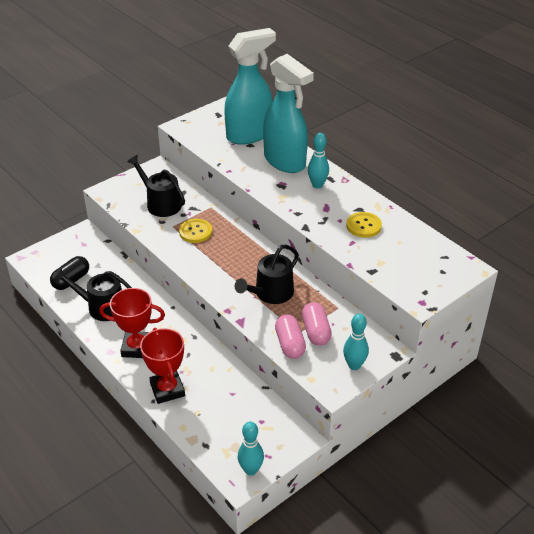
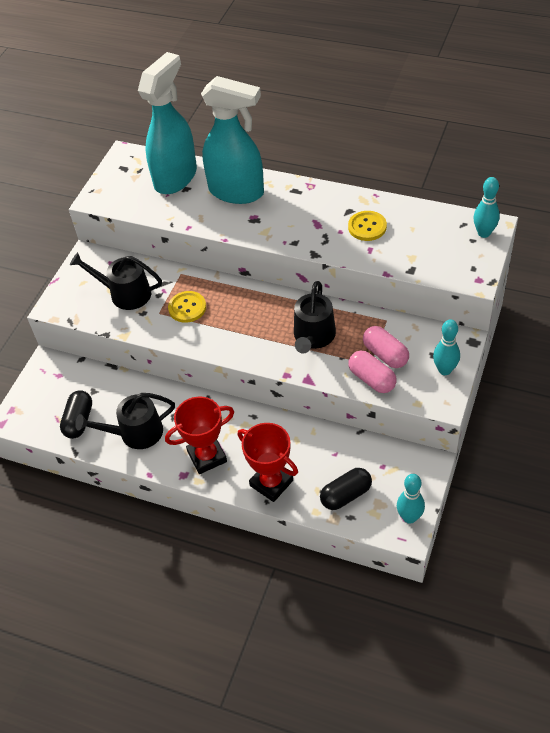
camera: 25 degrees left, 10 degrees up
turquoise bowling pin [308,133,329,189] -> turquoise bowling pin moved to [474,177,500,238]
none -> black capsule [320,468,372,510]

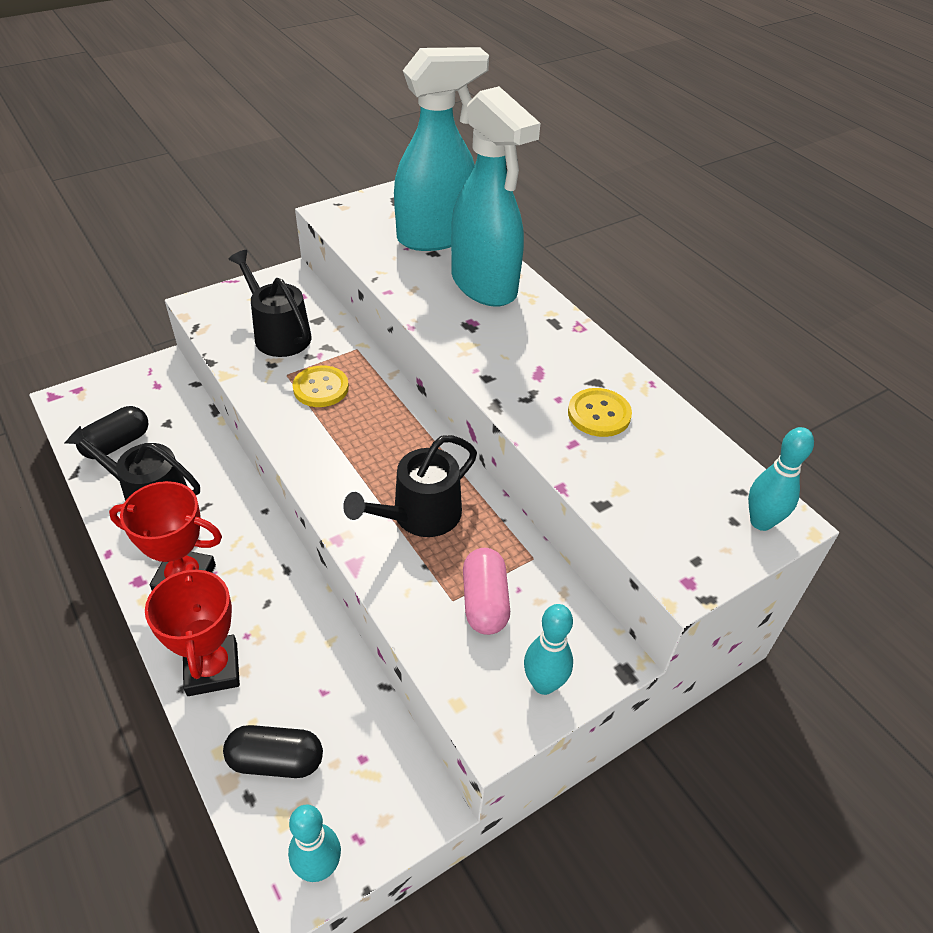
camera: 30 degrees right, 5 degrees down
pink capsule [348,351,397,393] -> none

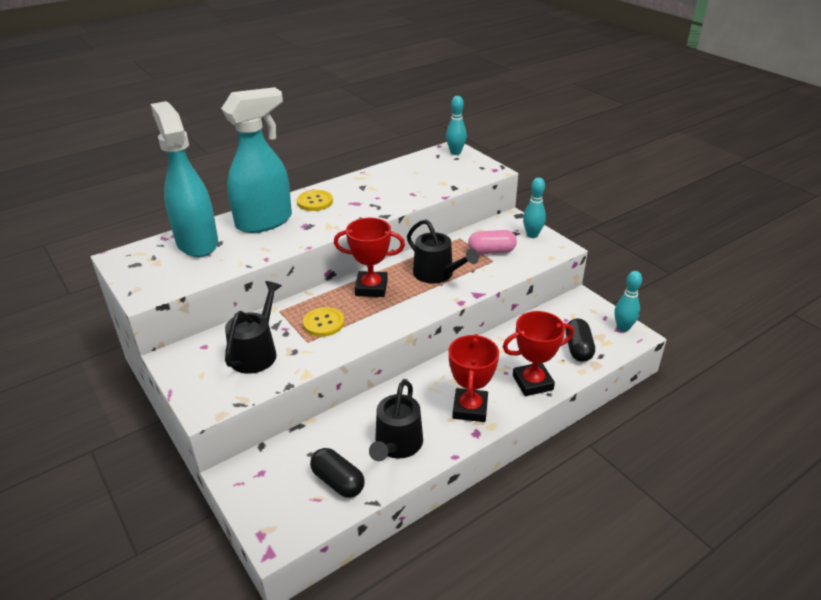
camera: 90 degrees left, 10 degrees down
black watering can [228,250,311,357] -> black watering can turned 150 degrees clockwise [225,281,282,374]
yellow button [568,388,632,437] -> yellow button moved to [297,190,333,211]
none -> red trophy [334,218,405,297]

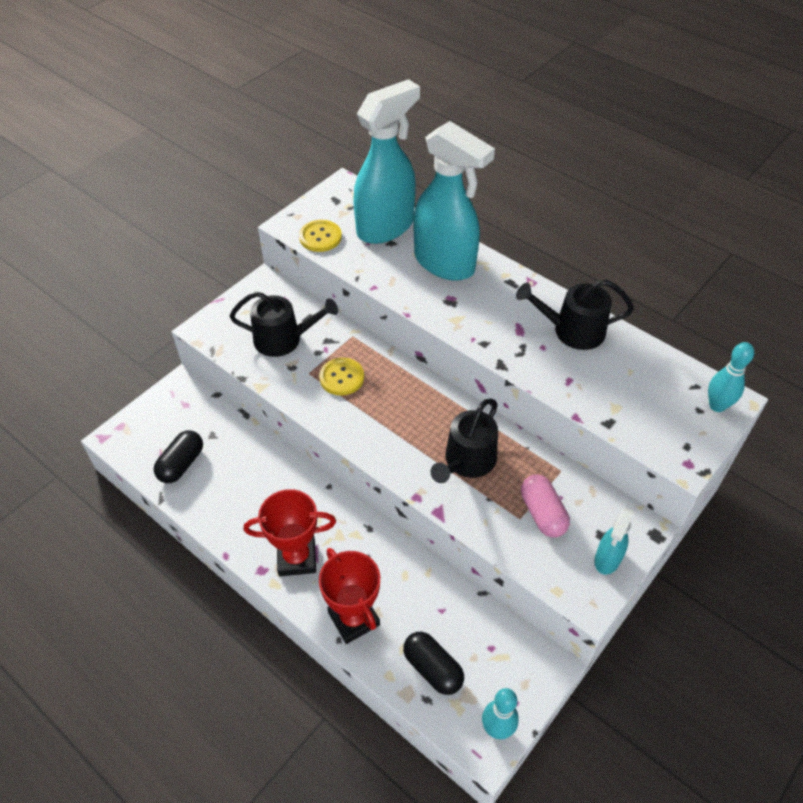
camera: 75 degrees right, 15 degrees up
yellow button [297,190,333,211] -> yellow button moved to [299,220,342,252]
red trophy [334,218,405,297] -> none
black watering can [369,380,423,461] -> black watering can moved to [516,280,634,350]
turquoise bowling pin [523,177,546,238] -> turquoise spray bottle [594,508,634,575]
black capsule [565,318,595,362] -> black capsule turned 60 degrees clockwise [403,632,464,695]

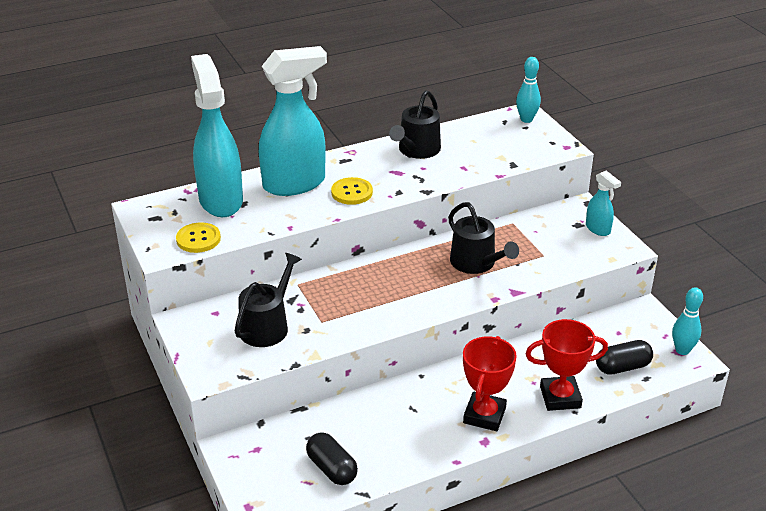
camera: 65 degrees left, 15 degrees down
yellow button [319,358,364,396] -> yellow button moved to [331,177,373,205]
pink capsule [521,474,570,538] -> none

